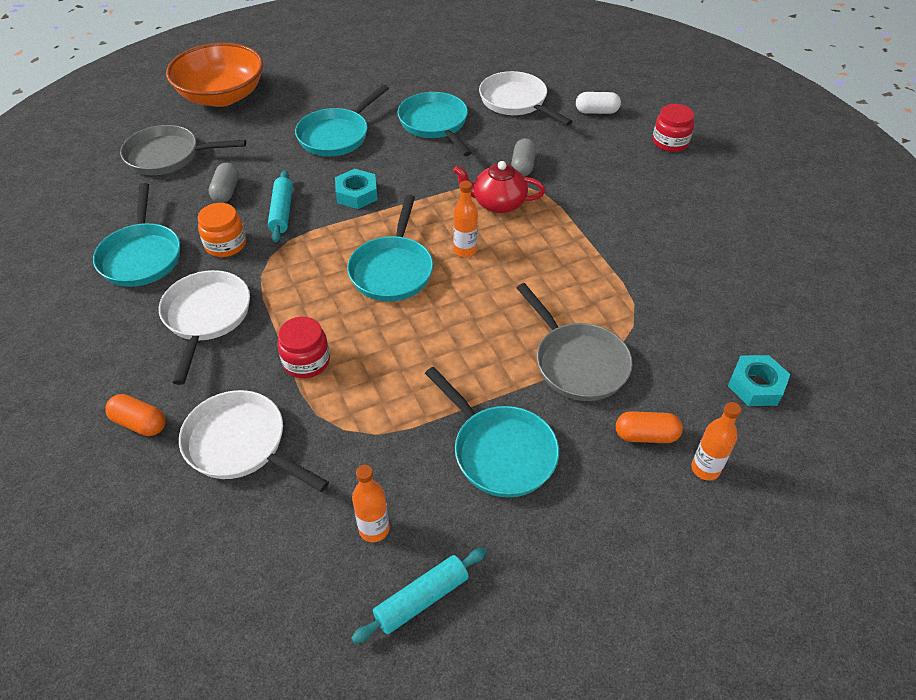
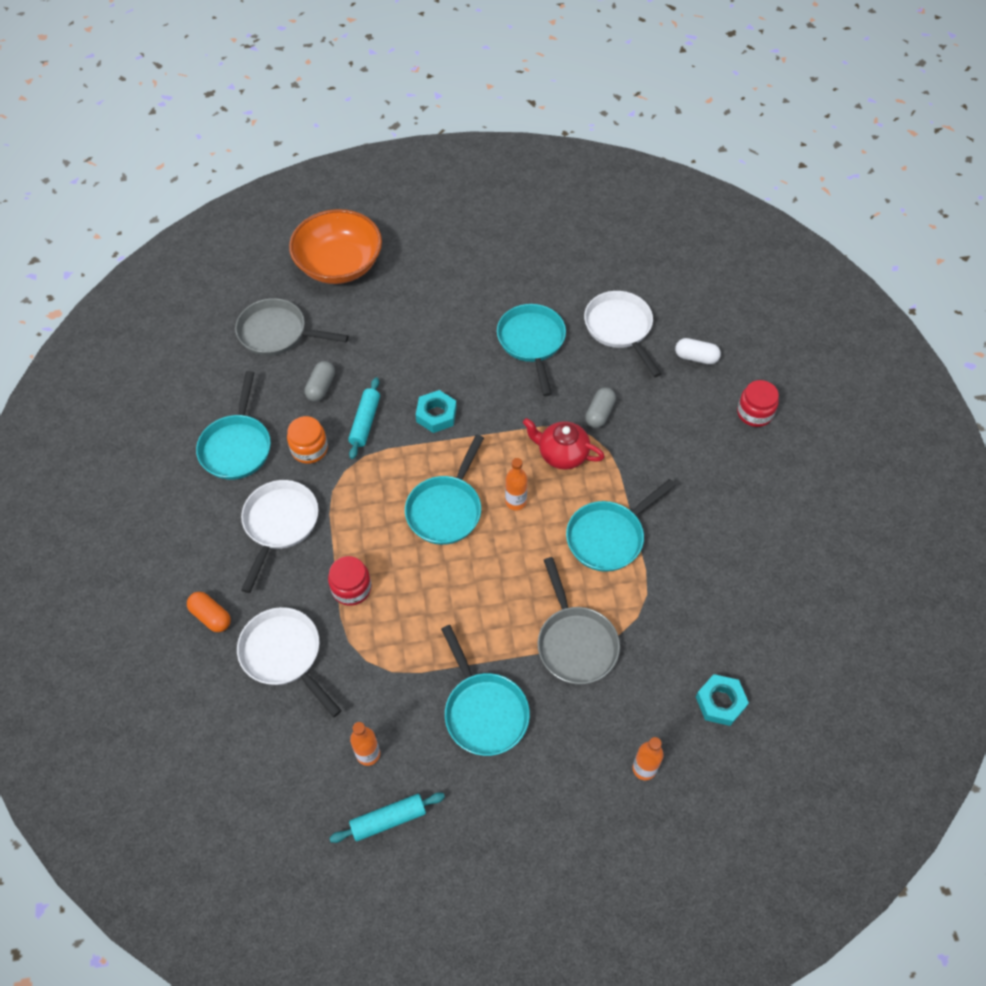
camera: 15 degrees right, 10 degrees up
turquoise pan [295,85,389,156] -> turquoise pan moved to [566,479,676,572]
orange capsule [616,411,683,443] -> none

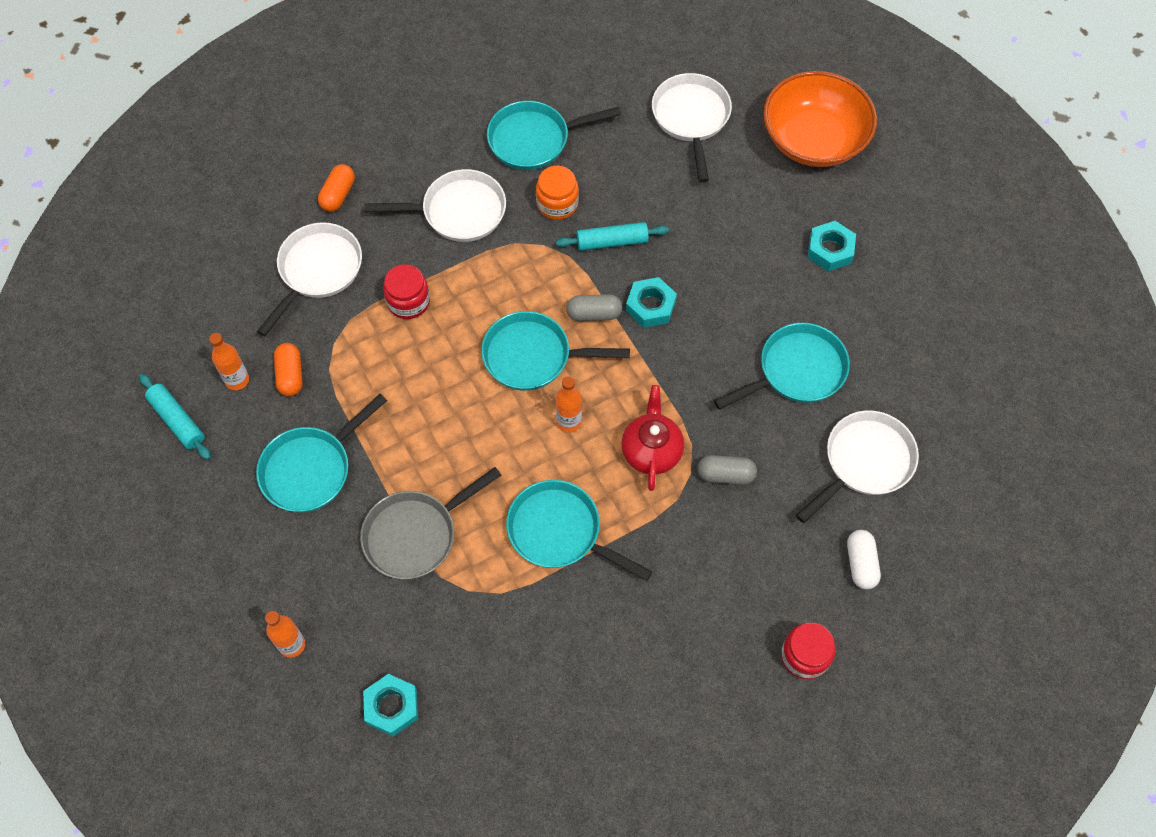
camera: 70 degrees right, 5 degrees up
grey pan [235,298,349,356] -> white pan [652,73,732,182]
grey capsule [304,361,335,402] -> grey capsule moved to [566,294,622,321]
none -> orange capsule [274,343,303,396]
none -> turquoise nut [807,221,856,271]

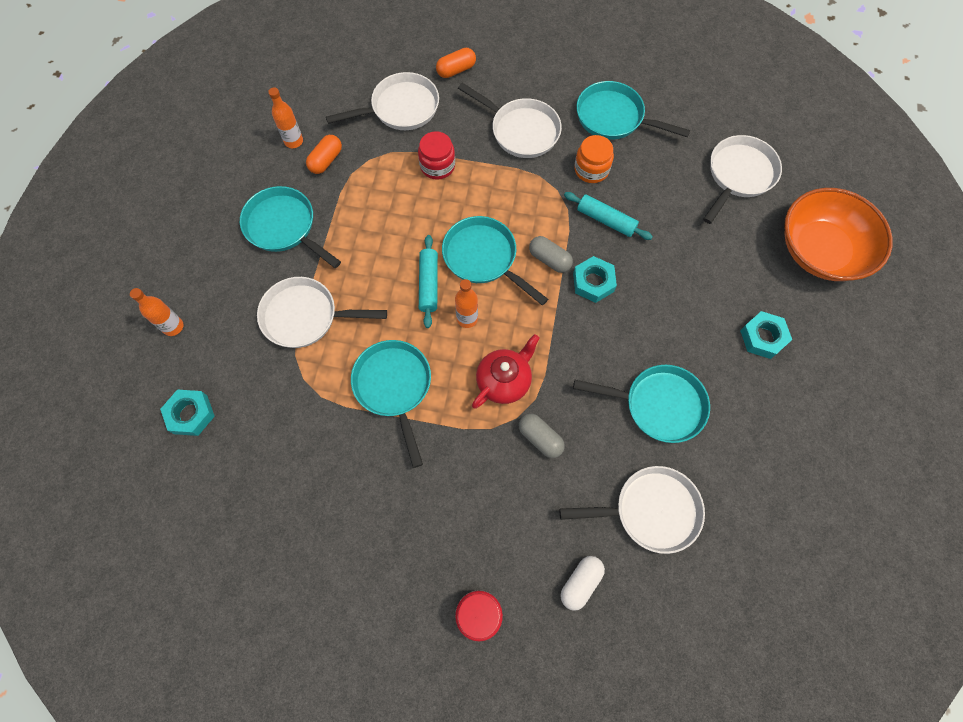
camera: 40 degrees right, 5 degrees up
turquoise rolling pin [139,374,211,460] -> turquoise rolling pin moved to [419,235,438,328]
turquoise pan [256,394,387,512] -> turquoise pan turned 45 degrees clockwise [240,186,341,268]
grey pan [360,467,501,579] -> white pan [257,277,387,348]

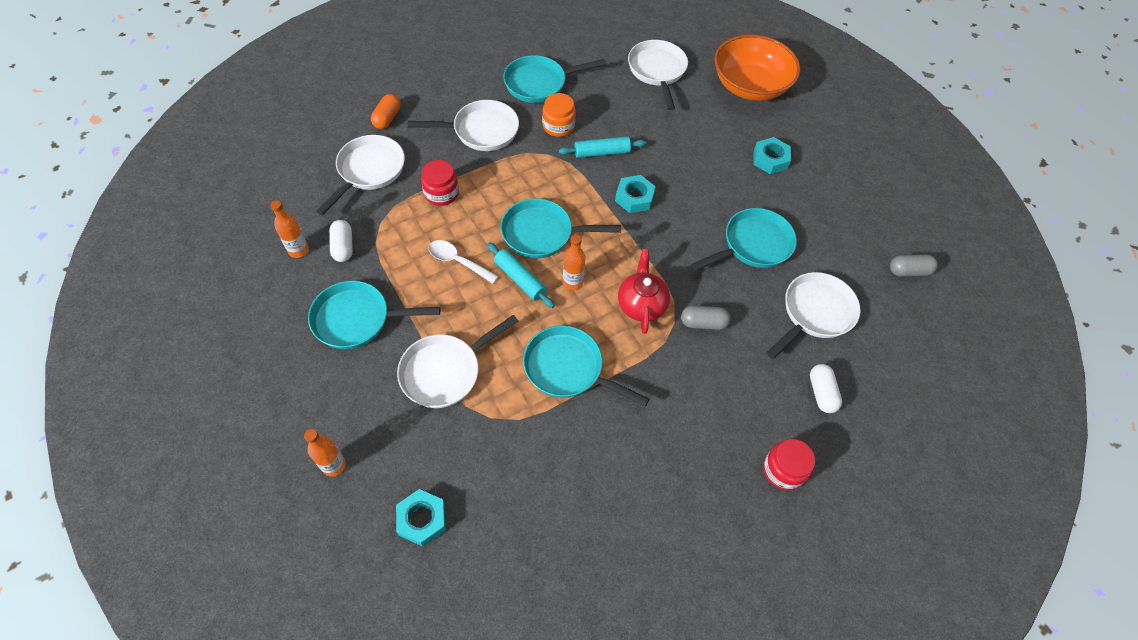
camera: 45 degrees left, 10 degrees down
orange capsule [306,135,342,174] -> white capsule [329,220,353,262]
grey capsule [529,236,573,273] -> grey capsule moved to [890,254,938,277]
none -> white spoon [428,240,498,284]

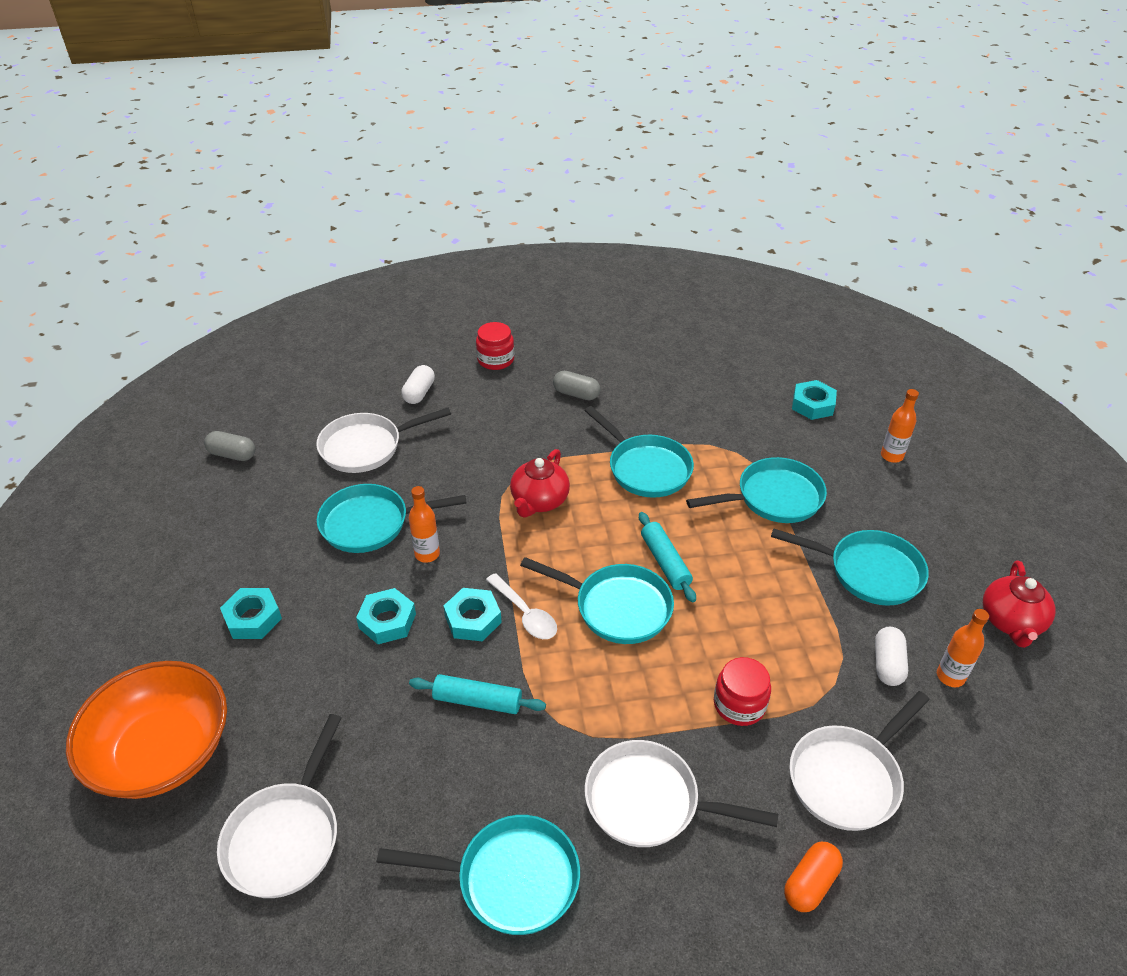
camera: 155 degrees left, 15 degrees down
white pan [397,315,519,408] -> turquoise pan [686,457,827,523]
white spoon [428,240,498,284] -> white spoon moved to [486,573,557,639]
orange jar [542,93,576,137] -> none
orange bottle [563,235,586,290] -> orange bottle moved to [409,486,440,563]
grey capsule [681,306,731,330] -> grey capsule moved to [553,371,600,400]
none -> turquoise nut [356,588,416,644]
none -> red teapot [983,560,1055,648]

